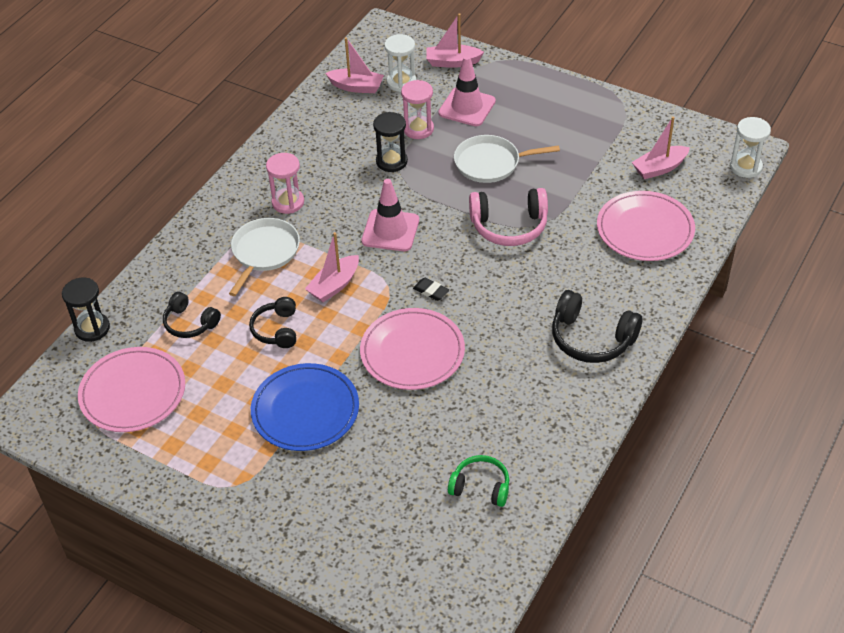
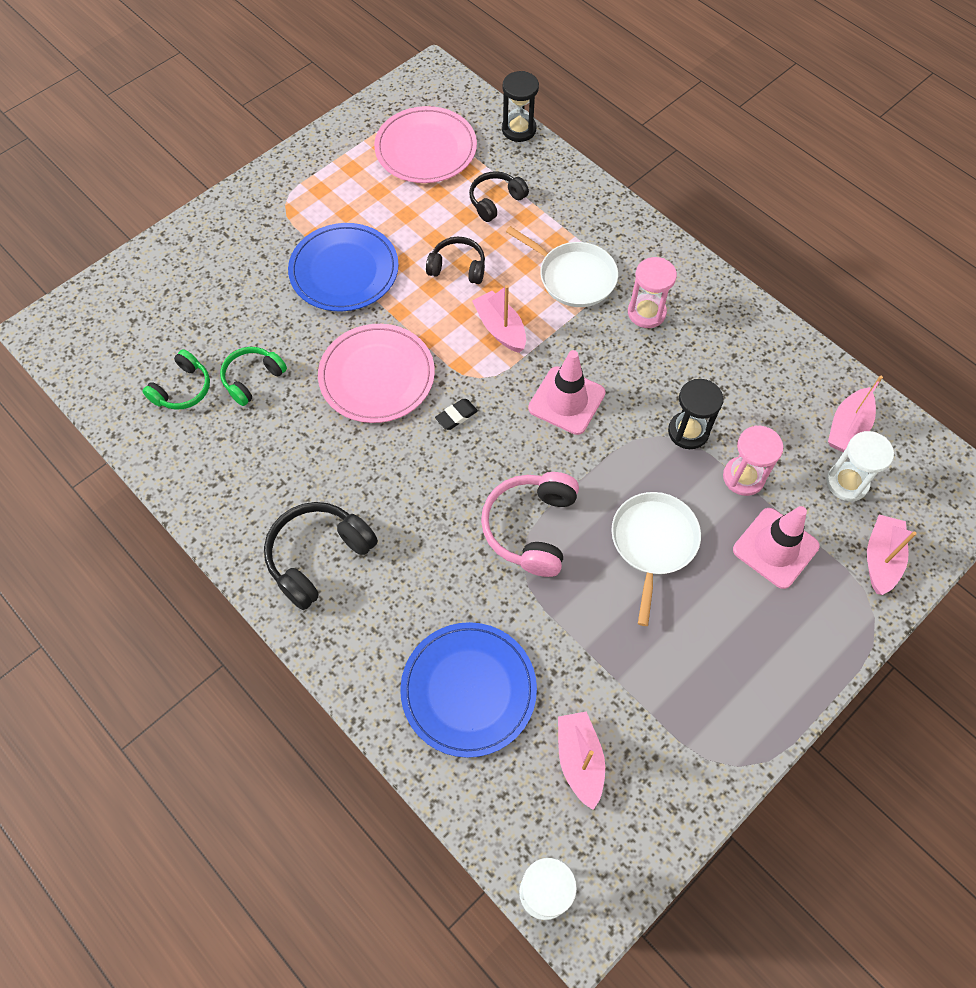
camera: 105 degrees right, 15 degrees up
pink plate [597,191,695,261] -> blue plate [400,622,537,758]
none -> green headphones [220,347,287,406]

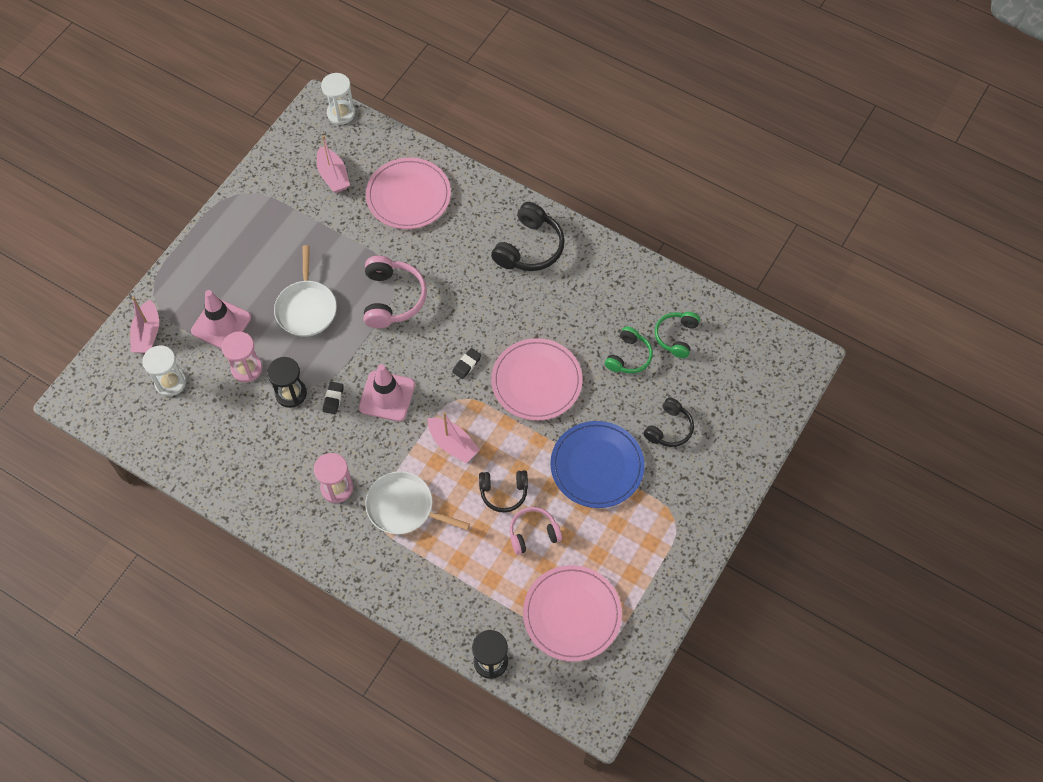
camera: 165 degrees right, 0 degrees up
blue plate [400,622,537,758] -> pink plate [366,158,451,229]
black headphones [469,171,529,222] -> black headphones moved to [643,398,694,447]
pink boat [828,376,883,452] -> none
none -> black eraser [323,382,344,414]
none -> pink headphones [510,507,562,555]

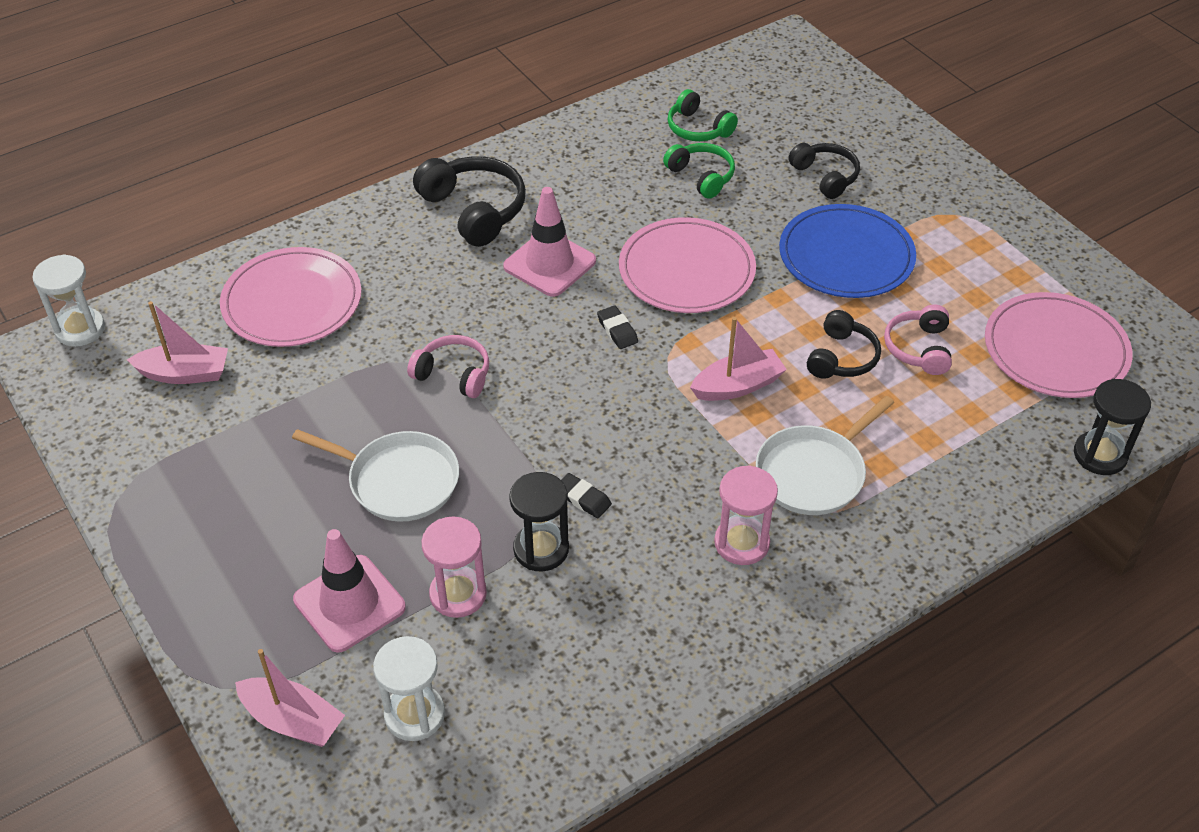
camera: 65 degrees left, 15 degrees down
pink traffic cone [359,364,415,422] -> pink traffic cone moved to [503,187,596,297]
pink headphones [364,256,427,328] -> pink headphones [407,335,489,398], size x0.64

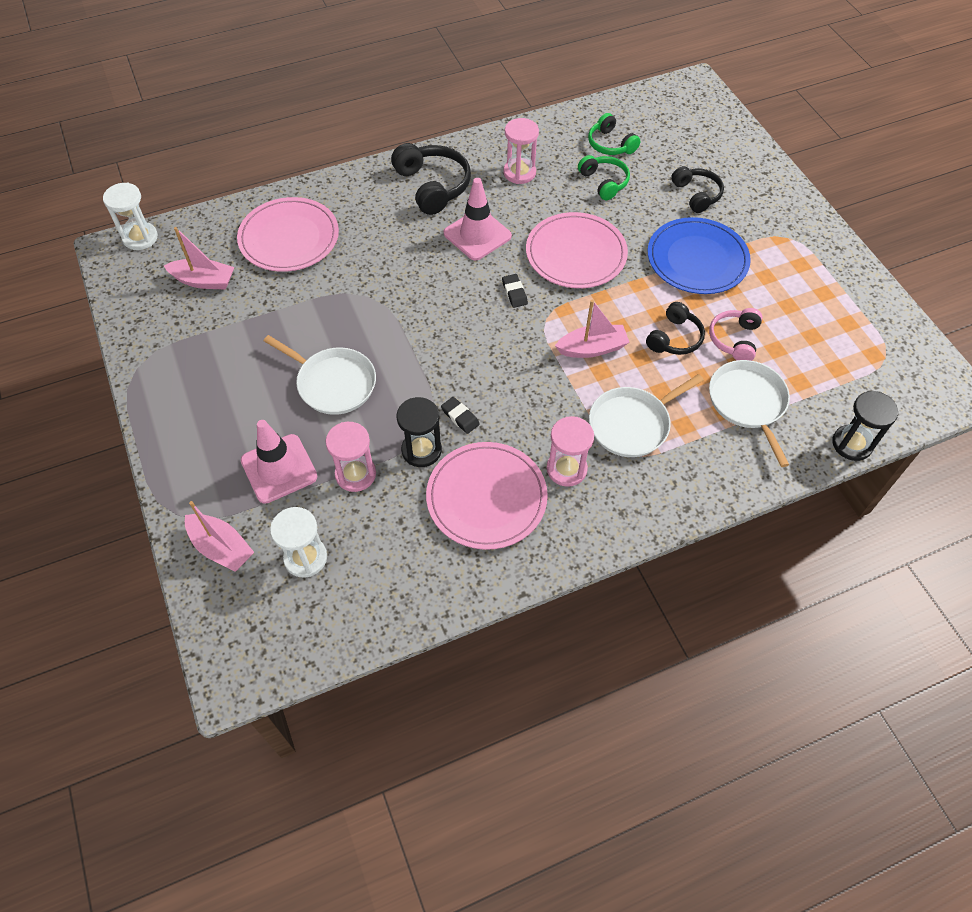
camera: 10 degrees right, 10 degrees up
pink headphones [407,335,489,398] -> none
pink plate [985,292,1132,398] -> pink plate moved to [426,442,548,550]
none -> pink hourglass [504,118,539,184]
none -> white pan [709,360,790,467]

